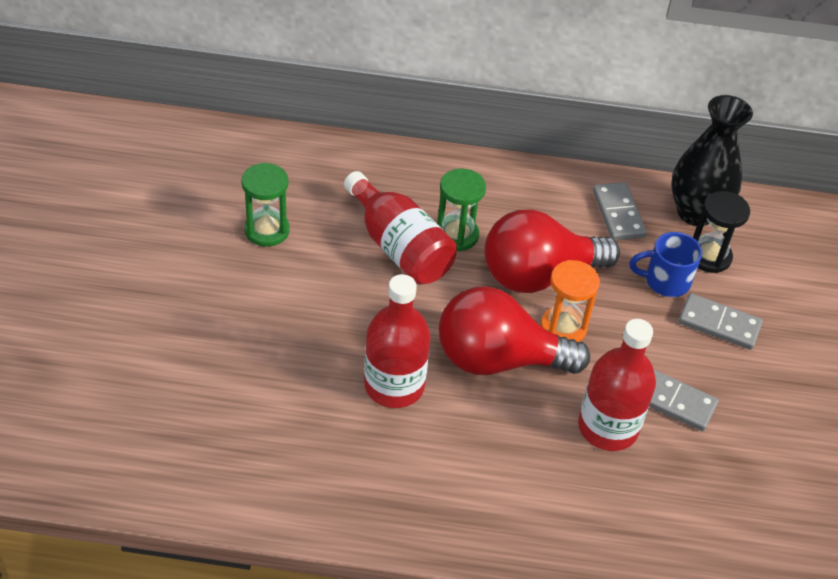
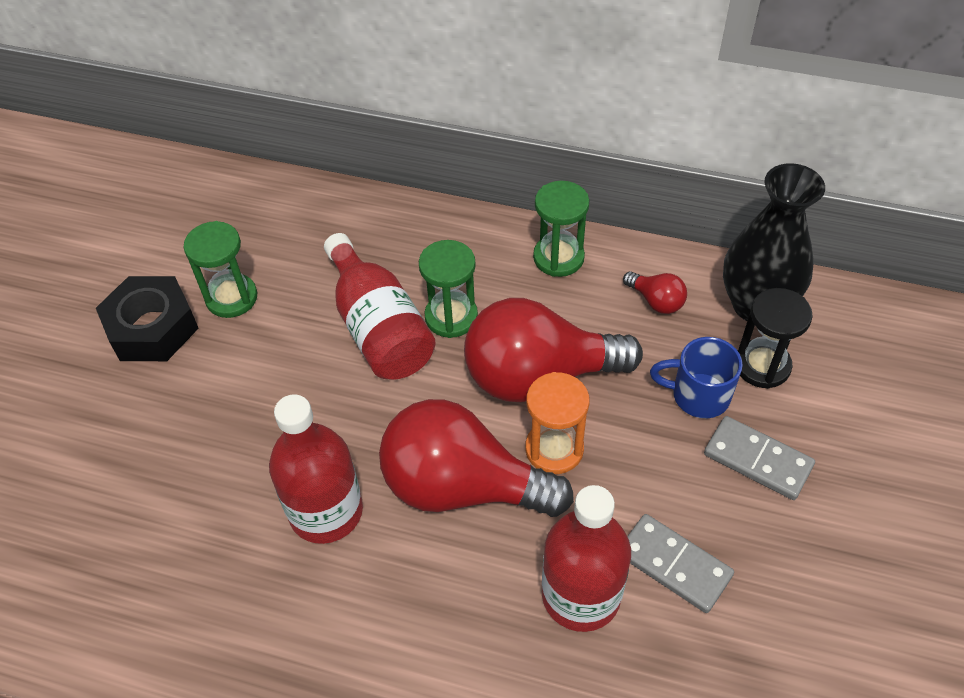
camera: 15 degrees right, 5 degrees up
grey domino [593,182,647,240] -> red light bulb [623,271,687,314]
none -> black nut [96,276,199,361]
none -> green hourglass [533,181,589,277]

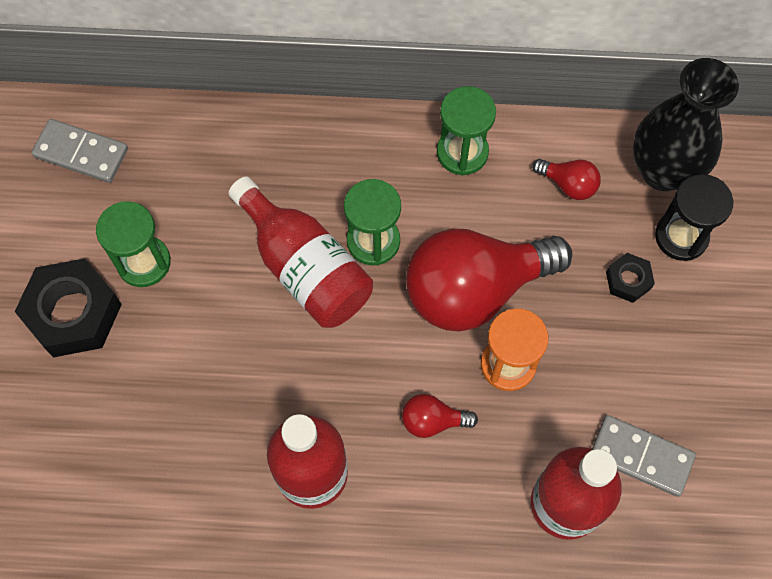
camera: 15 degrees left, 15 degrees up
red light bulb [379,399,574,517] -> red light bulb [402,394,478,438], size x0.42
blue mug [650,337,743,418] -> black nut [606,253,655,303]
grey domino [704,416,815,500] -> grey domino moved to [31,119,128,183]

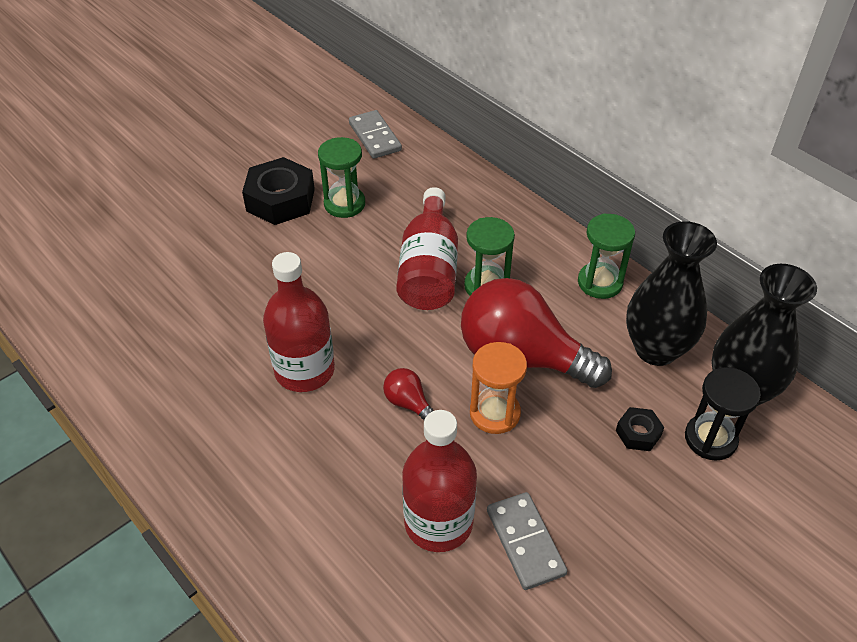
camera: 45 degrees right, 20 degrees down
red light bulb [532,159,601,200] -> black vase [626,221,717,366]

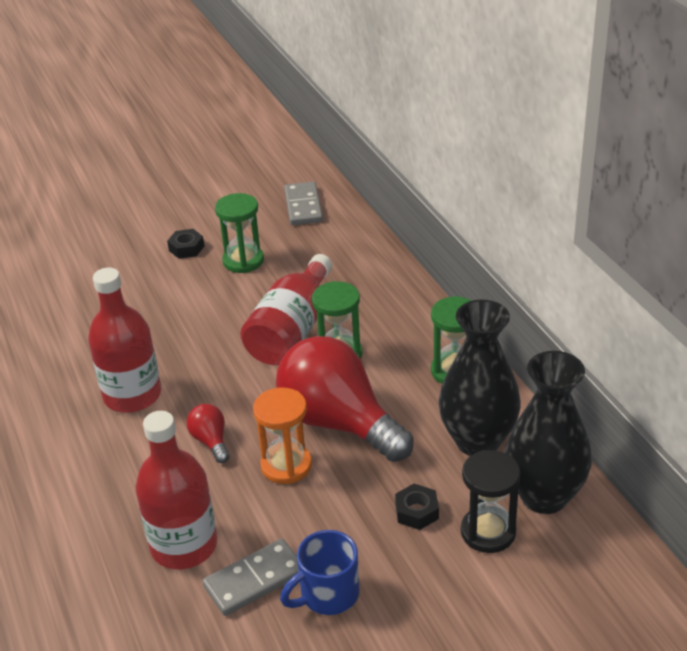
camera: 20 degrees right, 10 degrees down
black nut [242,157,315,225] -> black nut [167,229,204,259], size x0.50
grey domino [487,492,567,590] -> grey domino turned 60 degrees clockwise [202,539,299,616]
none -> blue mug [280,530,360,615]

